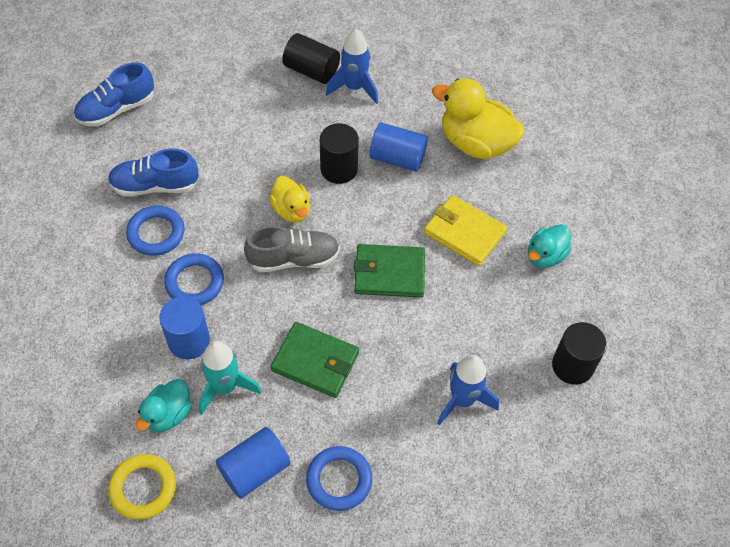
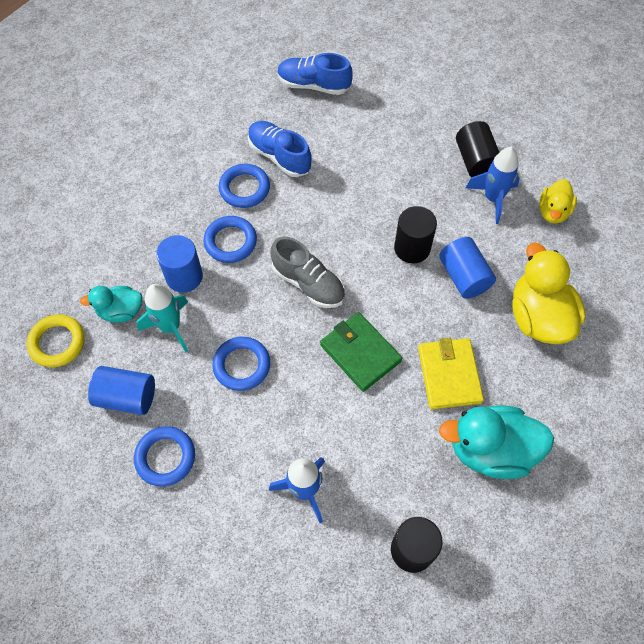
camera: 50 degrees right, 5 degrees up
yellow duck [269,176,310,223] -> yellow duck moved to [539,179,577,224]
green wallet [270,322,359,398] -> blue ring [212,337,270,391]
turquoise duck [528,224,571,268] -> turquoise duck [439,405,554,479], size x1.75

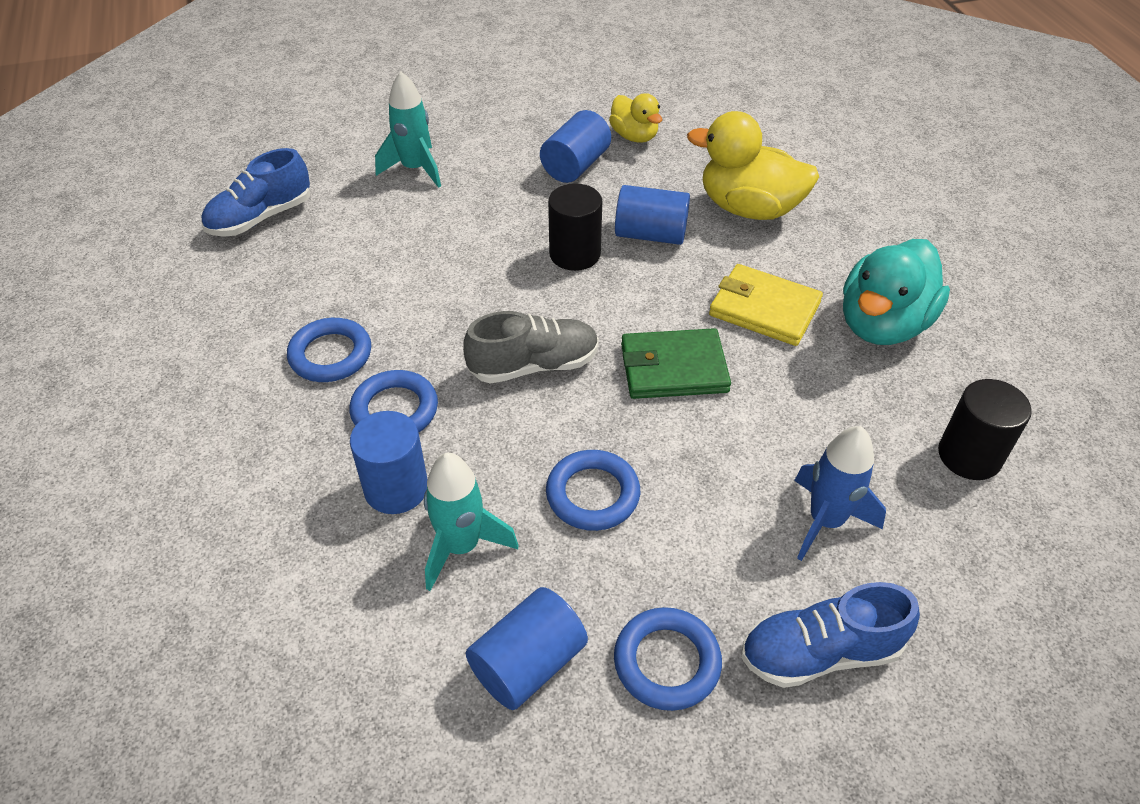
camera: 55 degrees left, 15 degrees down
yellow ring [27,314,85,367] -> none
turquoise duck [80,286,142,323] -> none
blue shoe [248,121,312,177] -> blue shoe moved to [741,582,920,688]
black cylinder [456,121,499,177] -> none
blue rocket [466,147,520,224] -> blue cylinder [540,110,611,183]
none -> turquoise rocket [375,72,441,188]

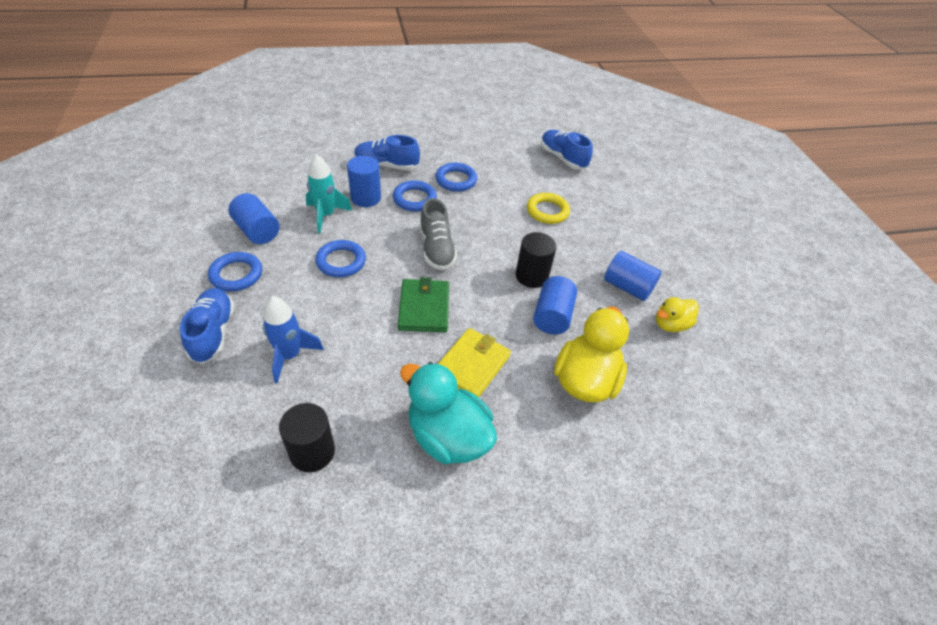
camera: 90 degrees right, 0 degrees up
turquoise rocket [375,72,441,188] -> none
none -> blue shoe [354,135,420,170]
none -> yellow ring [527,193,570,224]

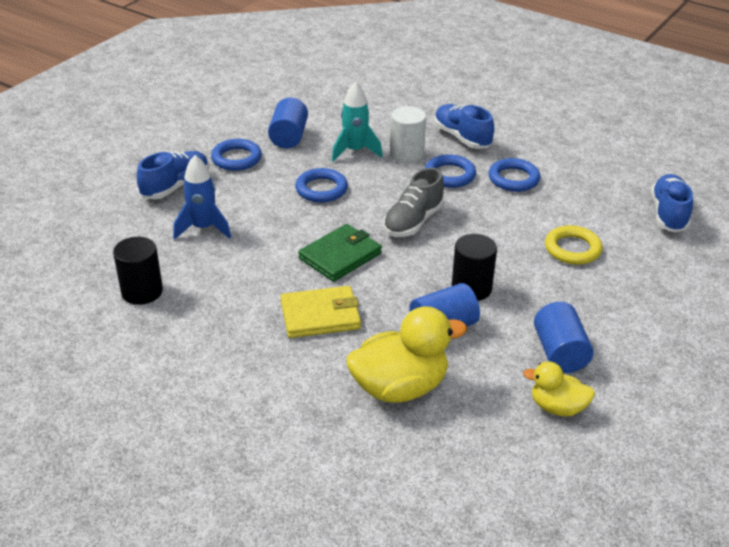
camera: 50 degrees right, 10 degrees down
blue cylinder [347,156,381,207] -> white cylinder [390,106,426,163]
turquoise duck [400,362,497,464] -> none

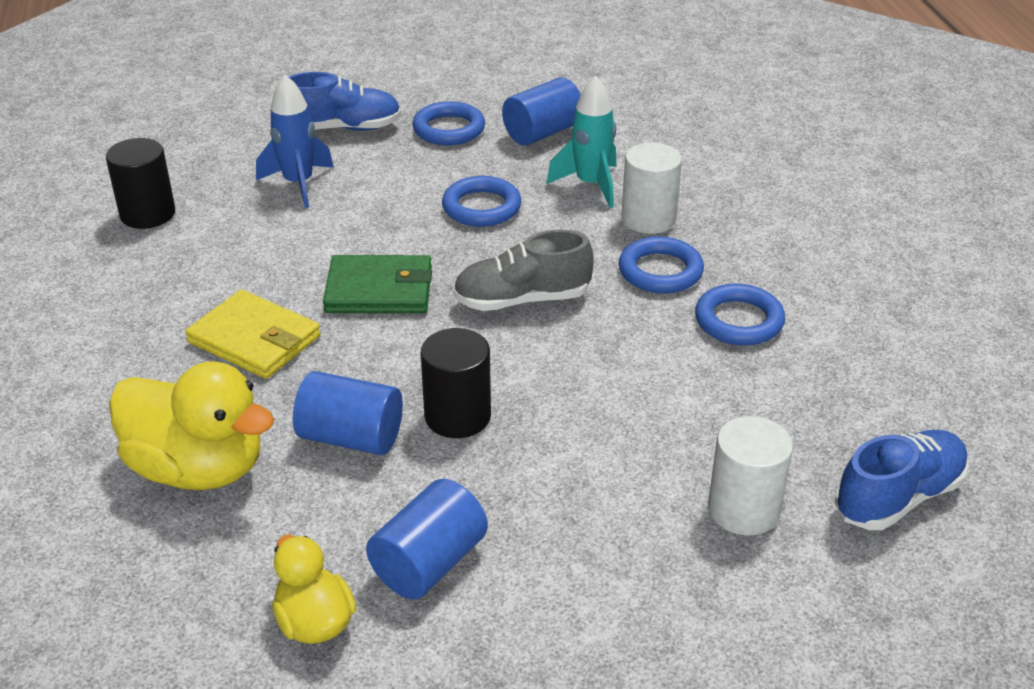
camera: 45 degrees right, 0 degrees up
blue shoe [434,104,494,149] -> none
yellow ring [545,225,602,265] -> none
none -> white cylinder [708,416,793,535]

